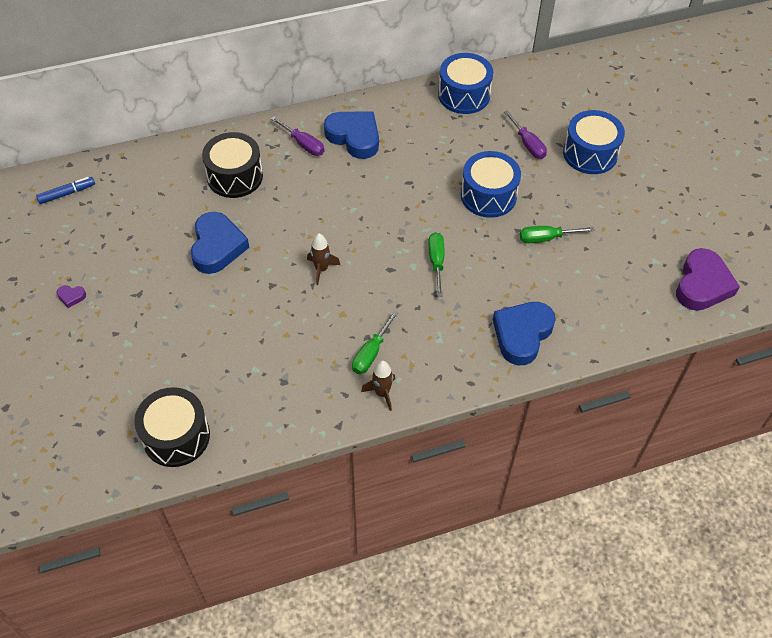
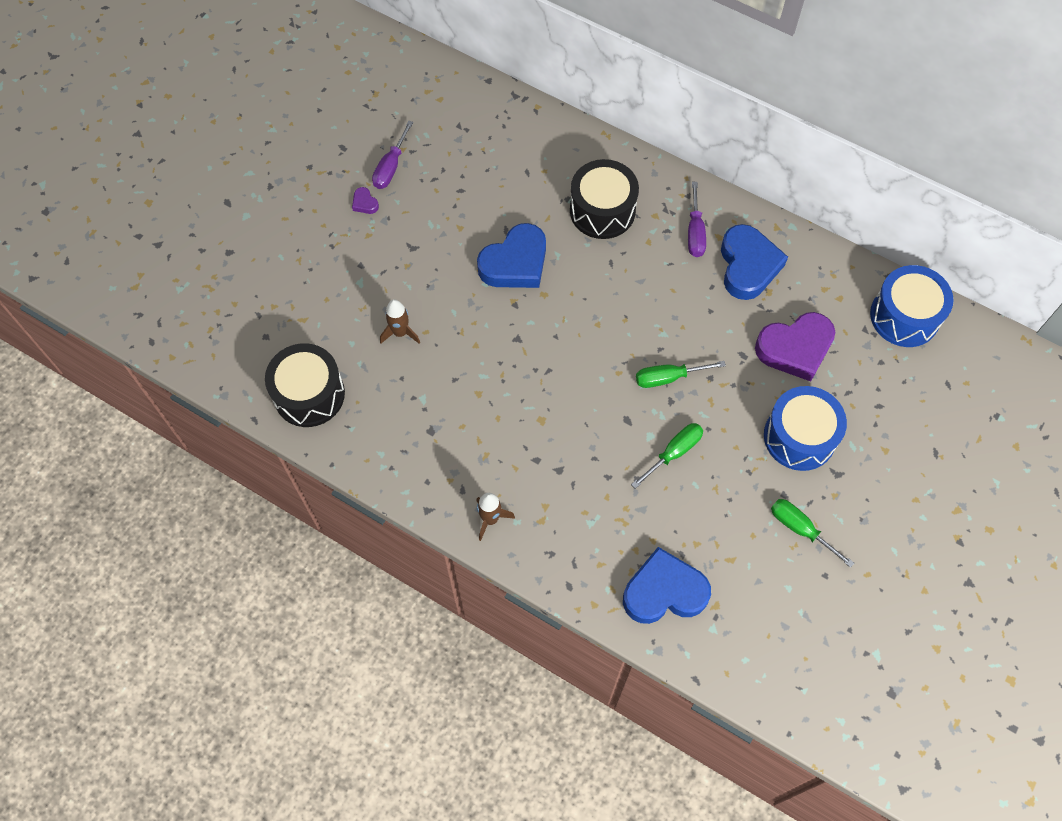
camera: 50 degrees right, 10 degrees up
blue marker [36,177,95,204] -> none
brown rocket [307,234,340,285] -> brown rocket moved to [380,300,420,344]
green screwdriver [352,311,399,374] -> green screwdriver moved to [636,361,726,388]
purple screwdriver [504,110,547,159] -> purple screwdriver moved to [372,121,414,189]
blue drum [563,110,625,174] -> none
purple heart [676,248,740,311] -> purple heart moved to [755,312,835,381]

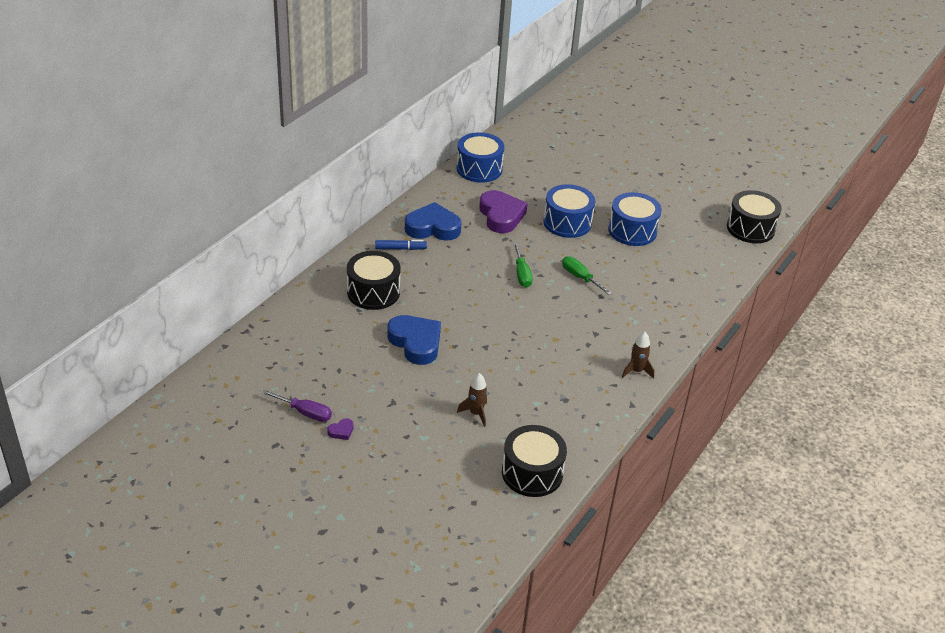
camera: 90 degrees left, 25 degrees down
blue heart [623,547,711,624] -> none
purple screwdriver [688,182,706,257] -> blue marker [375,240,427,250]
green screwdriver [771,499,854,568] -> blue drum [608,192,662,246]
none -> black drum [727,190,782,243]

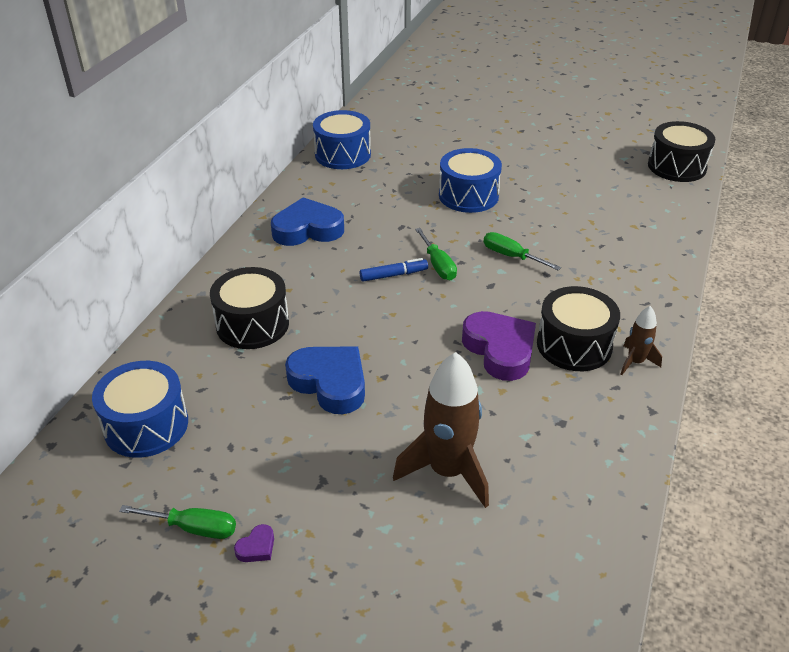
camera: 10 degrees left, 0 degrees up
purple screwdriver [262,390,332,422] -> green screwdriver [119,505,236,539]
blue marker [375,240,427,250] -> blue marker moved to [360,258,428,282]
brown rocket [457,373,488,427] -> brown rocket [393,352,489,508], size x1.95
purple heart [479,190,528,233] -> purple heart moved to [462,311,536,381]
black drum [502,425,567,497] -> black drum moved to [537,286,620,371]
blue drum [608,192,662,246] -> blue drum moved to [92,361,188,458]

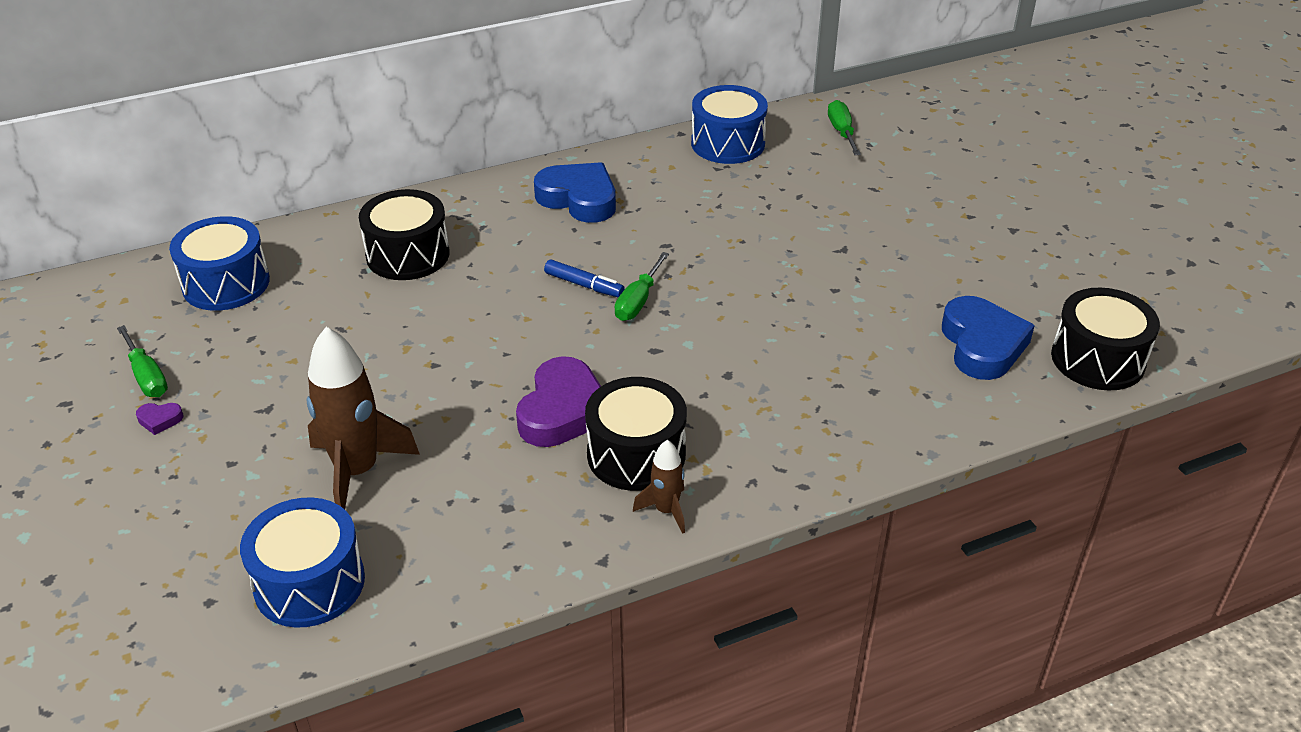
camera: 45 degrees right, 0 degrees up
blue heart [285,346,365,414] -> blue heart moved to [942,296,1035,380]
blue drum [439,148,502,213] -> blue drum moved to [240,497,365,628]
green screwdriver [483,232,561,270] -> green screwdriver moved to [828,100,861,155]

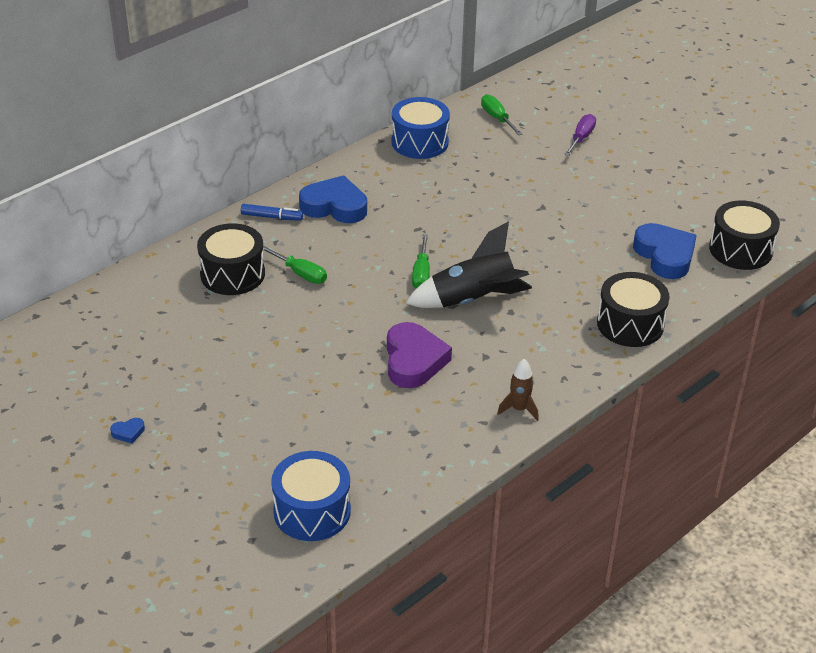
camera: 20 degrees left, 0 degrees up
green screwdriver [117,325,168,397] -> green screwdriver moved to [263,245,327,284]
purple heart [136,403,183,435] -> blue heart [110,418,145,444]
blue drum [169,216,270,311] -> none
brown rocket [307,327,420,509] -> none
blue marker [544,260,625,297] -> blue marker moved to [241,204,303,221]
black drum [585,377,687,491] -> black drum moved to [597,272,670,347]
none -> black rocket [405,221,532,308]
none -> purple screwdriver [564,114,596,156]

